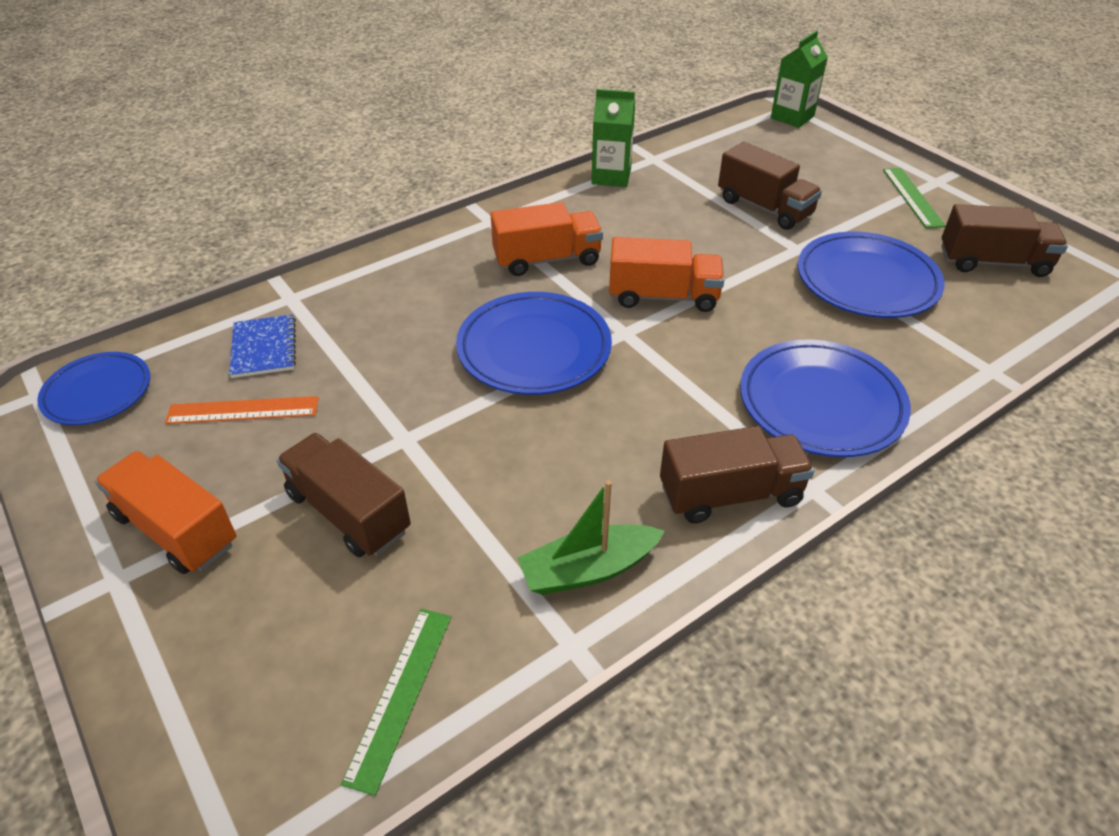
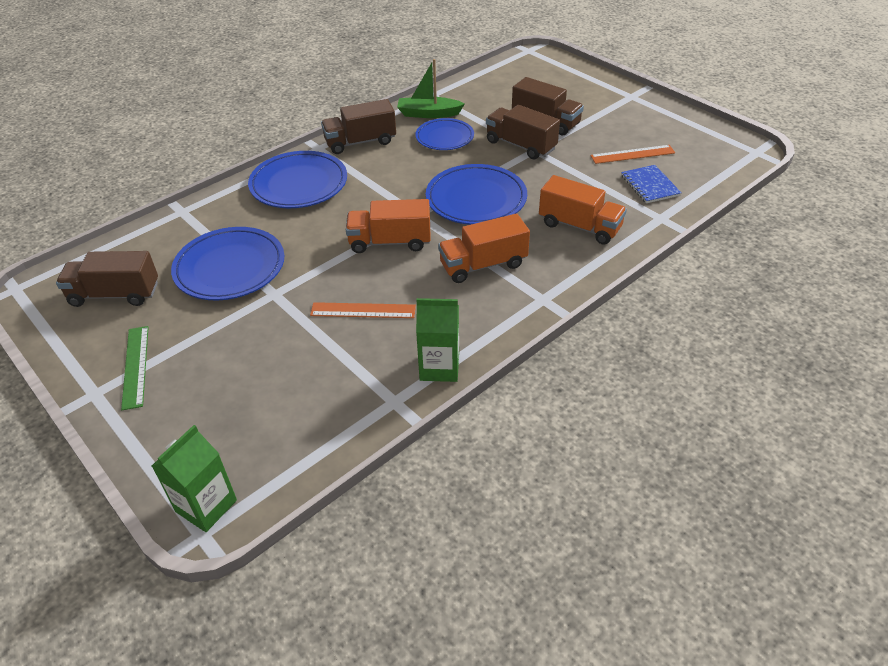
camera: 175 degrees right, 0 degrees up
blue plate [37,352,150,425] -> blue plate moved to [415,118,474,150]
orange truck [95,451,236,574] -> orange truck moved to [539,175,627,245]
green ruler [341,609,451,796] -> none
green boat [517,480,665,595] -> green boat turned 150 degrees counterclockwise [397,59,465,118]
brown truck [718,142,822,230] -> brown truck moved to [486,105,560,159]
none -> orange ruler [310,302,416,318]

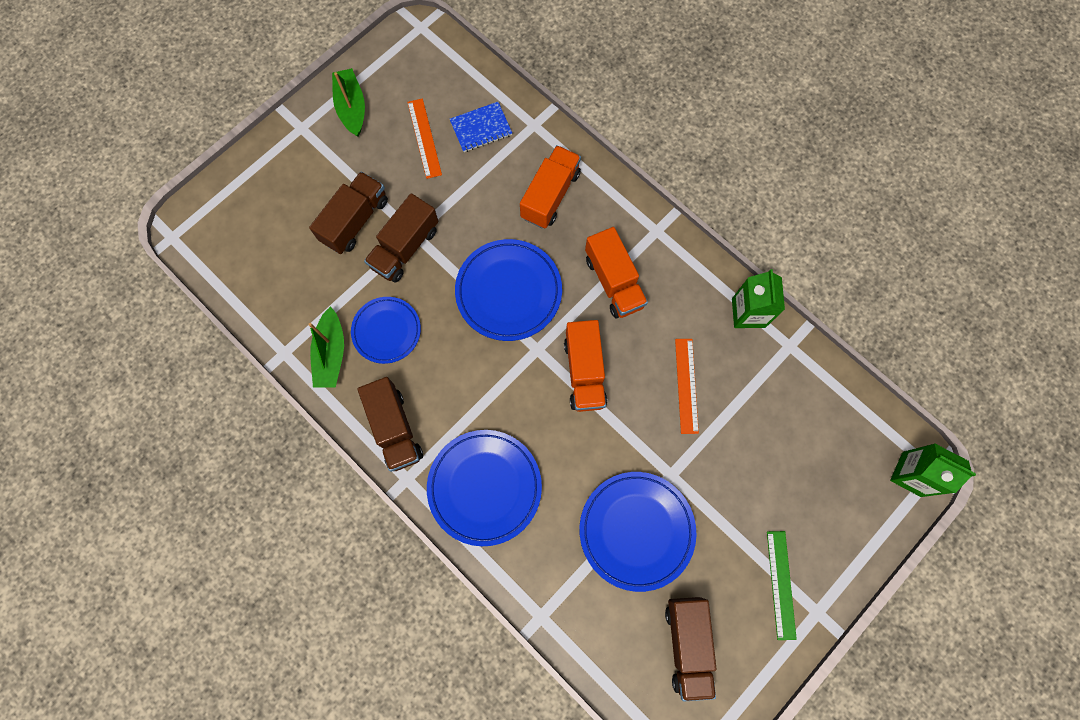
camera: 95 degrees left, 30 degrees up
green ruler [121,326,149,410] -> green ruler turned 75 degrees counterclockwise [767,531,797,640]
none -> green boat [332,68,365,137]

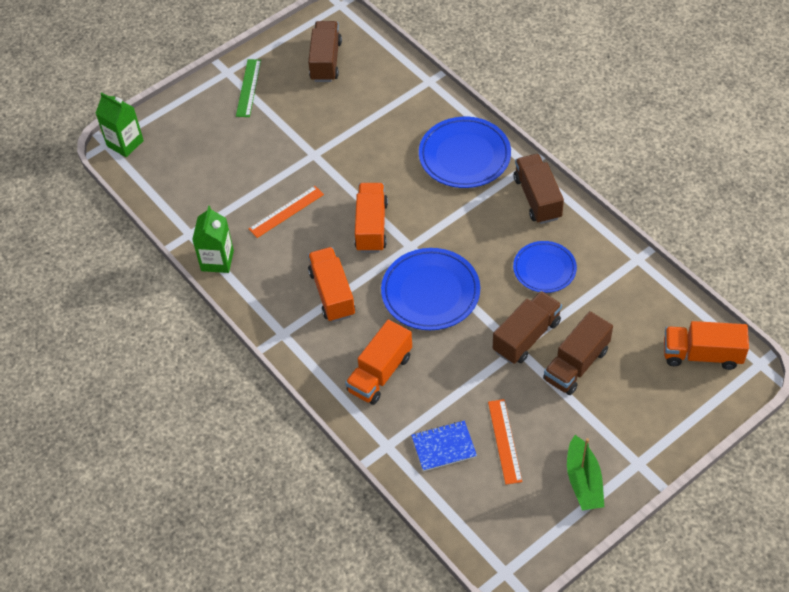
camera: 170 degrees left, 20 degrees down
green boat [308,306,344,387] -> none
blue plate [579,472,696,592] -> none
orange ruler [675,339,699,434] -> orange ruler turned 45 degrees clockwise [249,186,324,238]
none -> orange truck [664,321,749,370]

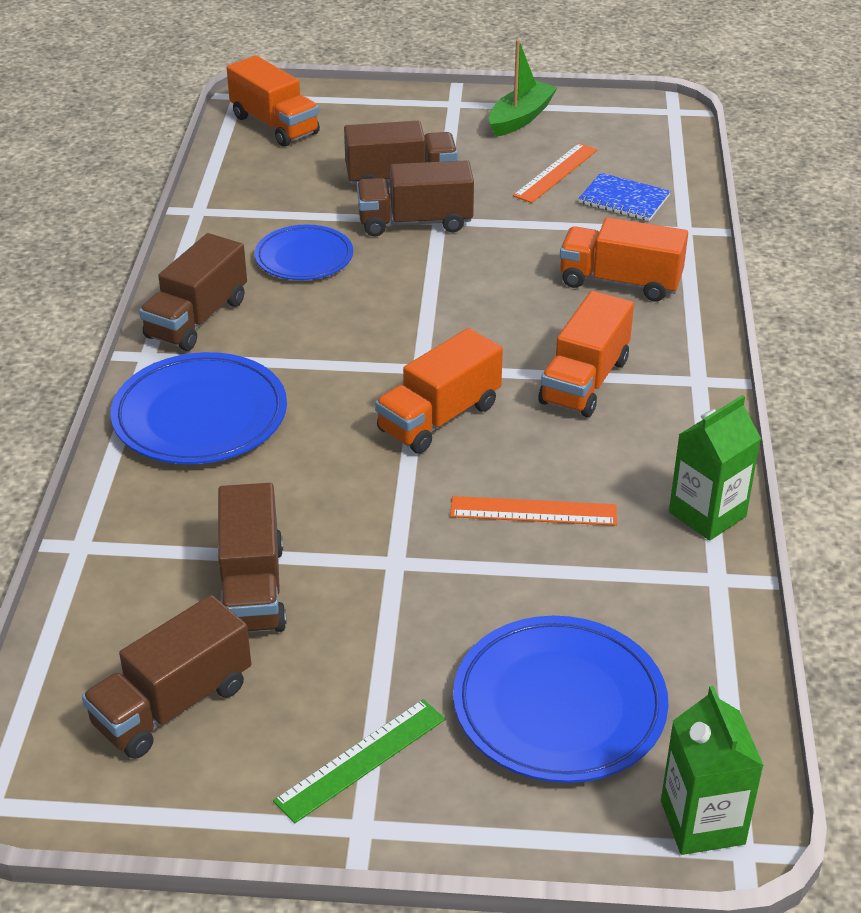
camera: 140 degrees left, 15 degrees down
orange truck [345,320,412,405] -> orange truck turned 150 degrees counterclockwise [560,217,688,301]
blue plate [381,248,480,330] -> blue plate moved to [453,616,669,783]
none -> brown truck [218,483,287,632]

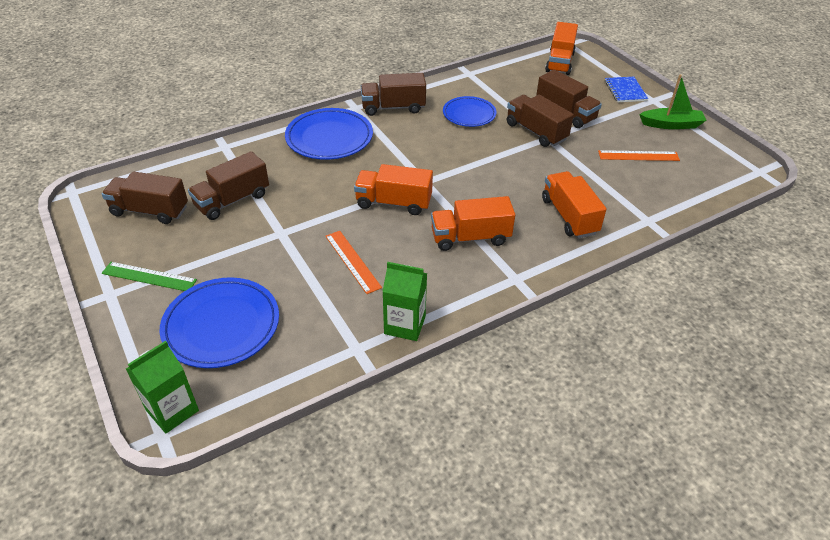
camera: 55 degrees right, 5 degrees up
blue notebook [578,173,671,221] -> blue notebook moved to [605,77,648,102]

